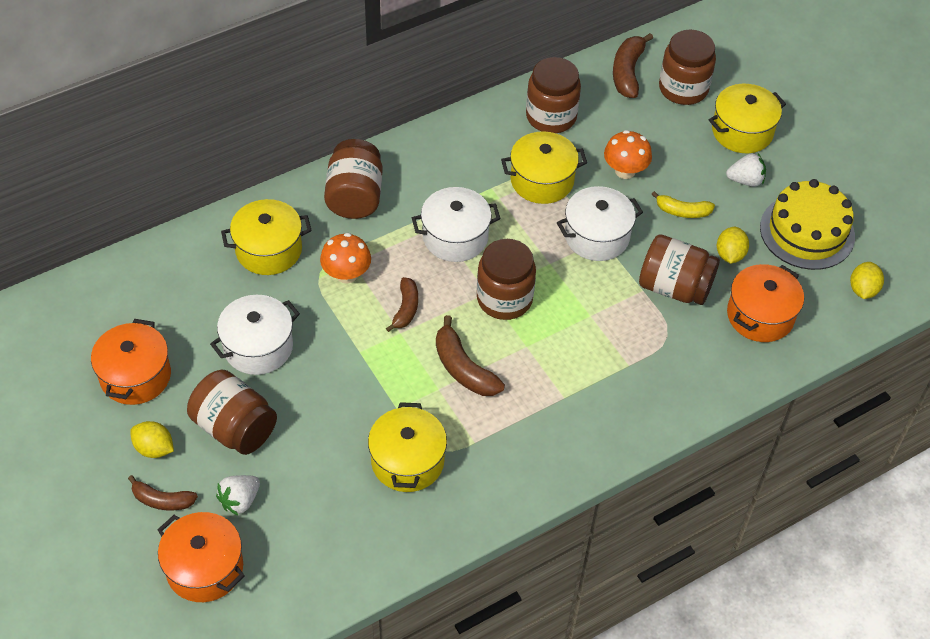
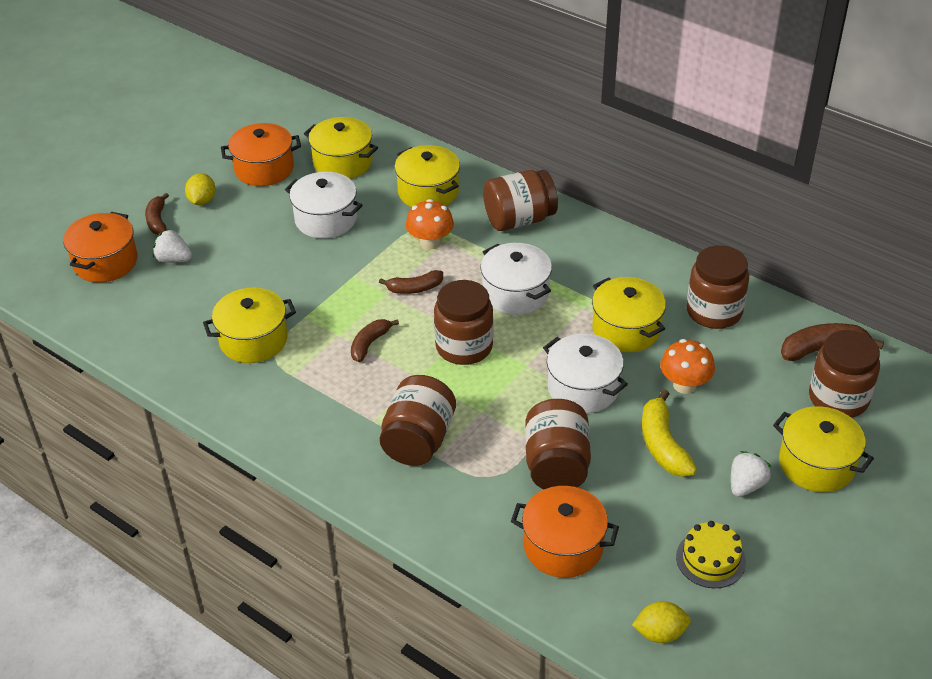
camera: 70 degrees right, 10 degrees down
brown jar [187,370,277,455] -> brown jar moved to [380,375,456,466]
brown banana [436,315,505,396] -> brown banana [351,319,399,362], size x0.66
yellow banana [652,191,715,218] -> yellow banana [642,389,697,477], size x1.51
yellow lemon [717,227,749,264] -> none
white strawberry [726,153,766,187] -> white strawberry turned 120 degrees counterclockwise [731,451,771,497]
yellow cake [760,179,855,270] -> yellow cake [676,521,746,588], size x0.59
none -> yellow pot [304,117,378,179]

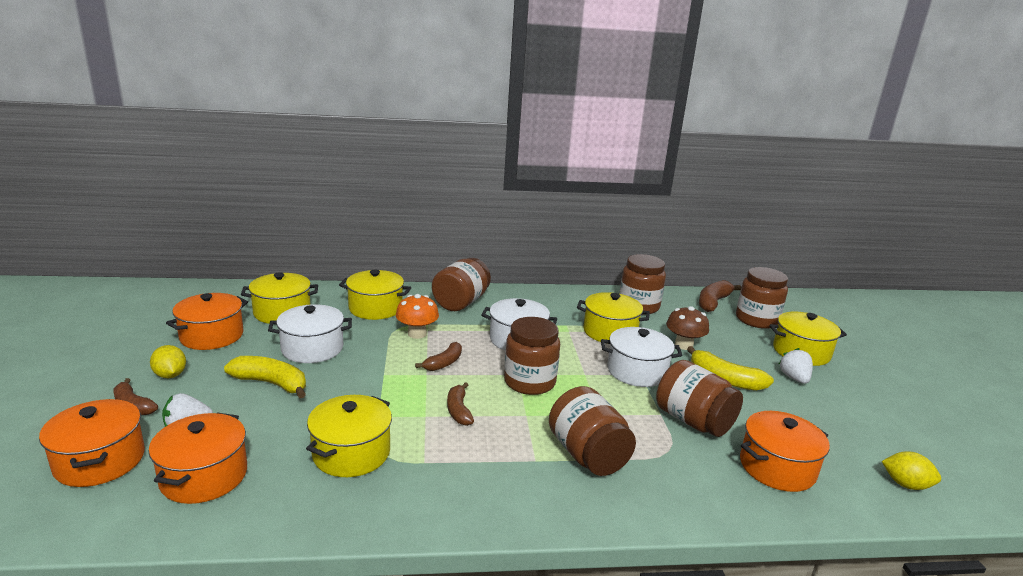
camera: 45 degrees left, 20 degrees down
yellow lemon [632,601,691,643] -> yellow lemon turned 75 degrees clockwise [882,451,941,490]
orange mushroom [660,339,715,394] -> brown mushroom [666,306,709,350]
yellow cake [676,521,746,588] -> none
none -> orange pot [149,412,247,504]
none -> yellow banana [224,356,306,398]

